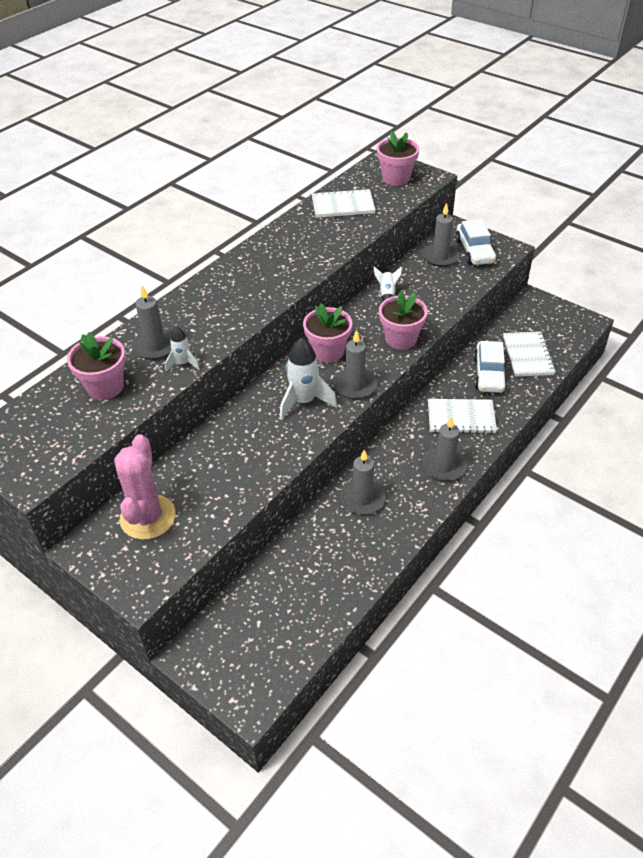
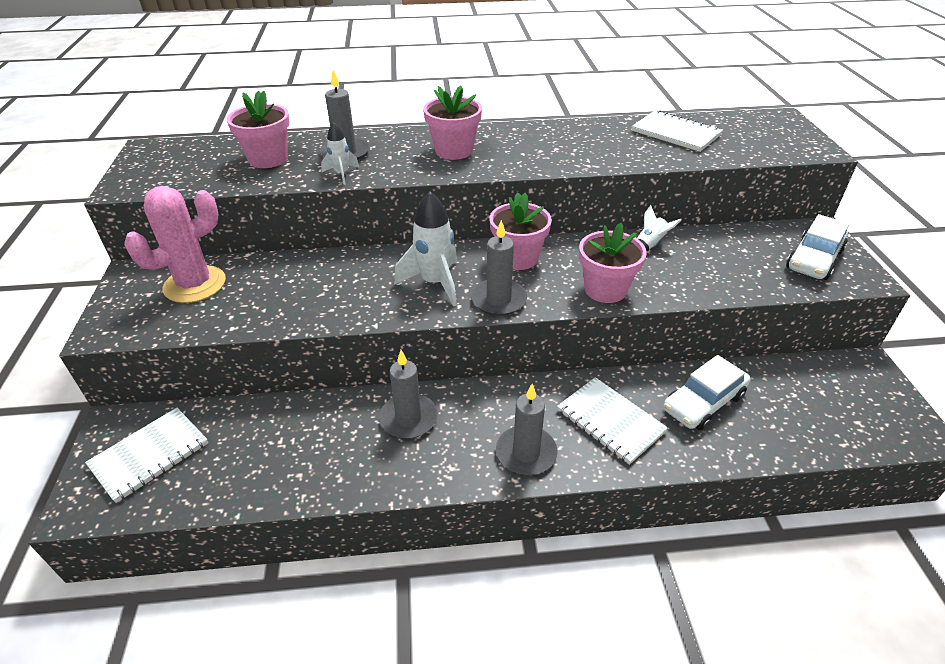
camera: 45 degrees right, 5 degrees down
pink flower pot [377,131,419,186] -> pink flower pot moved to [423,85,482,160]
grey candle [422,203,460,267] -> none
white notebook [503,331,556,377] -> white notebook moved to [85,408,208,503]

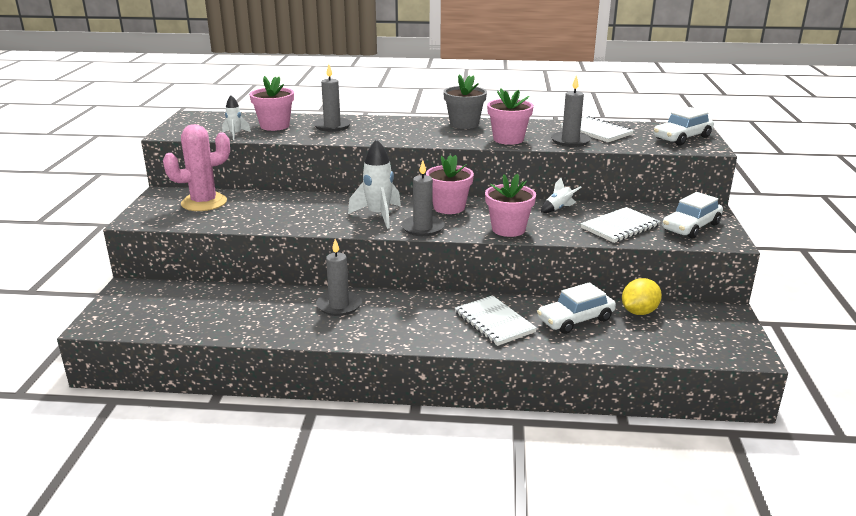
camera: 10 degrees right, 15 degrees down
white notebook [85,408,208,503] -> white notebook moved to [581,207,661,243]
white rocket [321,122,359,185] -> white rocket moved to [222,95,251,140]
pink flower pot [423,85,482,160] -> pink flower pot moved to [487,88,534,145]
grey candle [496,384,558,475] -> grey candle moved to [551,75,591,147]
none -> grey flower pot [443,74,487,129]
none -> yellow lemon [622,278,662,315]
none -> white car [654,107,714,145]

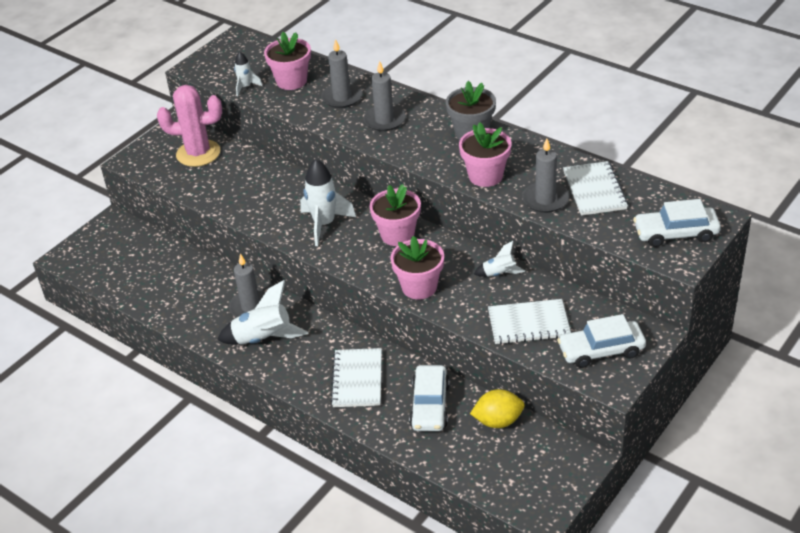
camera: 35 degrees right, 15 degrees up
grey candle [401,160,445,236] -> grey candle moved to [363,61,405,131]
white car [537,282,616,334] -> white car turned 90 degrees counterclockwise [409,365,450,431]
none -> white rocket [217,280,309,345]

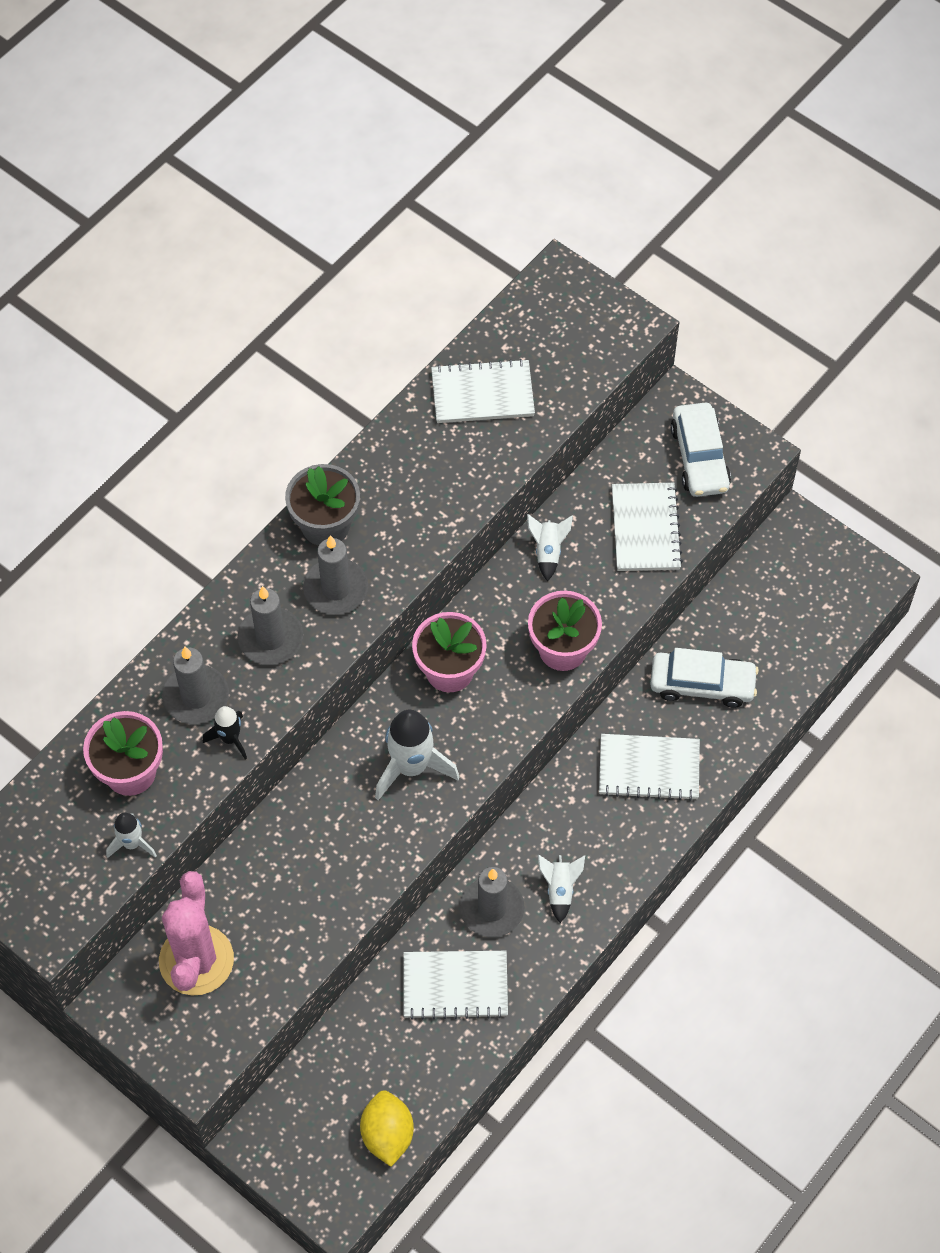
camera: 90 degrees left, 20 degrees up
white rocket [217,280,309,345] -> white rocket [538,855,585,923], size x0.55
pink flower pot [459,122,512,187] -> none
yellow lemon [470,389,525,428] -> yellow lemon moved to [360,1090,414,1167]
grey candle [522,138,569,213] -> grey candle moved to [303,535,368,615]
white car [633,199,721,247] -> none
none -> black rocket [203,706,247,759]
none -> white notebook [403,951,508,1020]

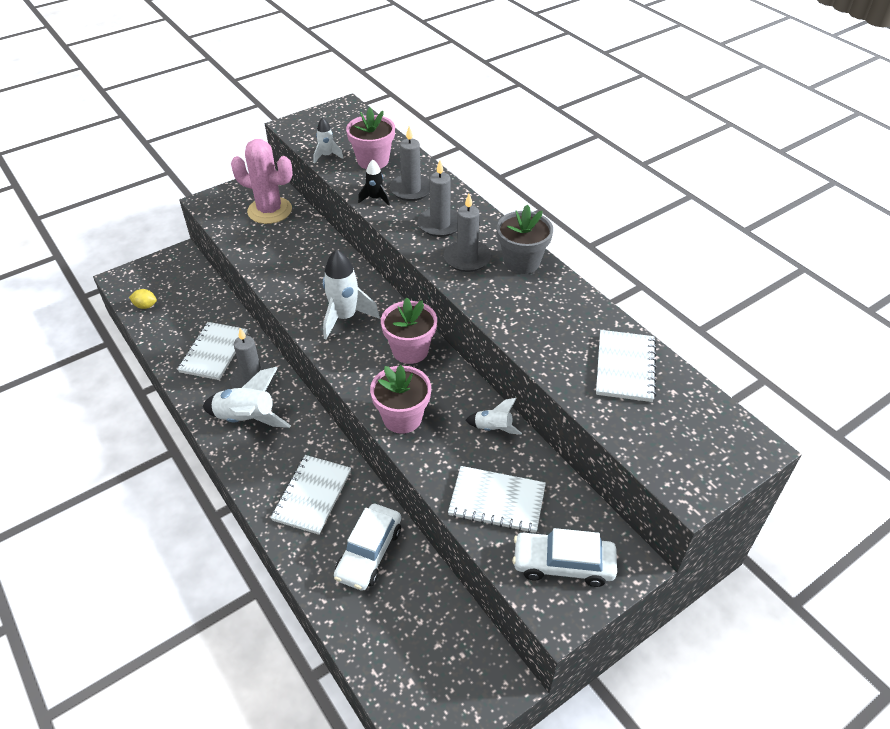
camera: 105 degrees right, 15 degrees down
yellow lemon [360,1090,414,1167] -> yellow lemon [129,289,157,309], size x0.61
white rocket [538,855,585,923] -> white rocket [202,367,291,428], size x1.82

